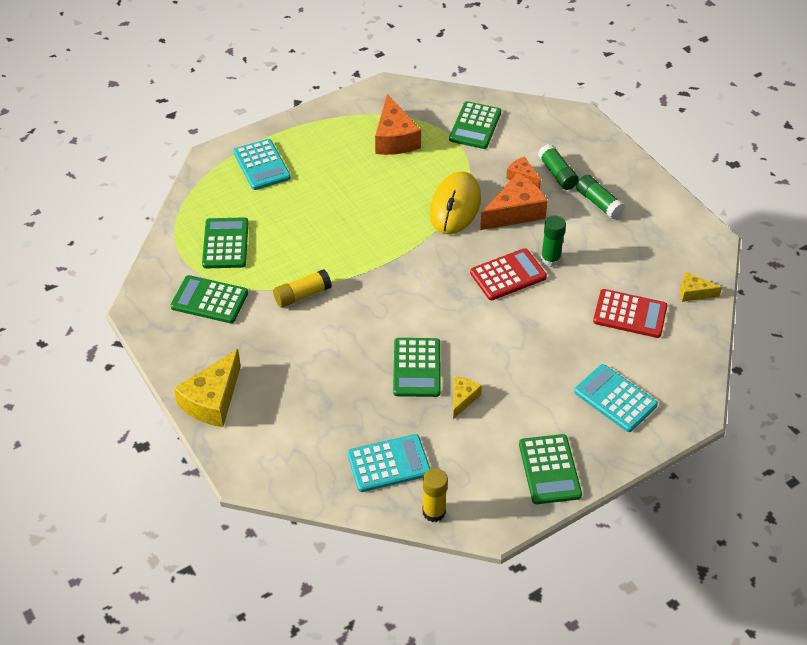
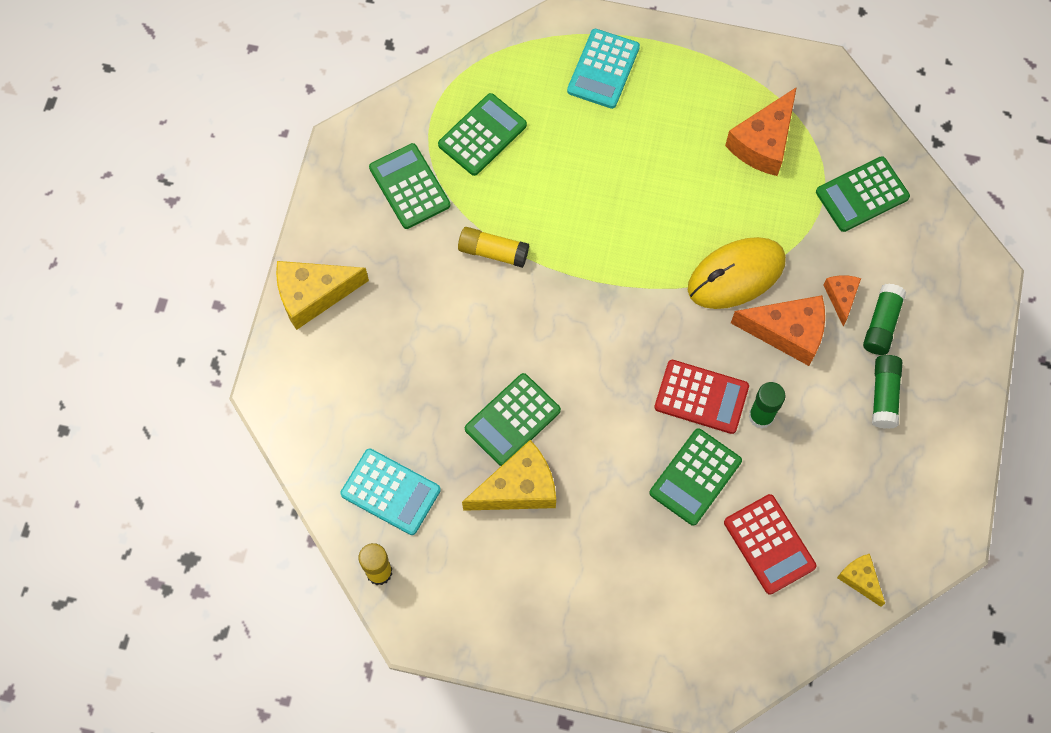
camera: 45 degrees right, 20 degrees up
yellow cheese [453,376,482,419] -> yellow cheese [462,440,556,511], size x1.84
green calculator [519,434,582,504] -> green calculator moved to [650,428,742,526]
turquoise calculator [574,364,658,432] -> none

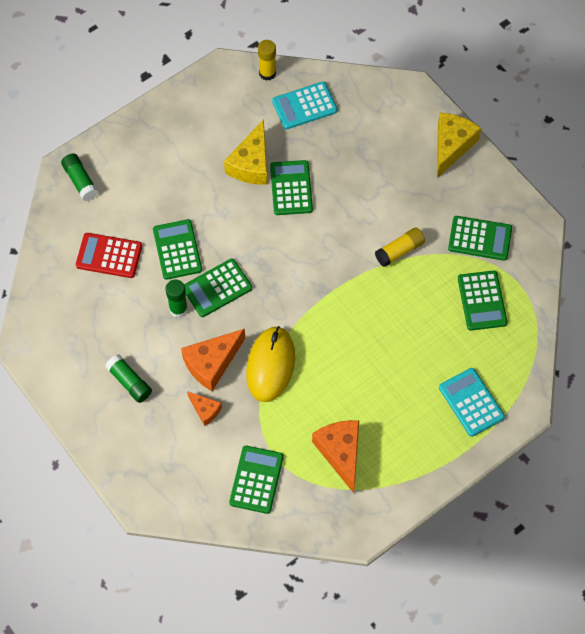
camera: 130 degrees right, 5 degrees down
red calculator [654,360,749,434] -> green calculator [184,259,252,317]
yellow cheese [837,554,885,607] -> none
green glue stick [863,283,906,355] -> green glue stick moved to [61,153,98,201]

